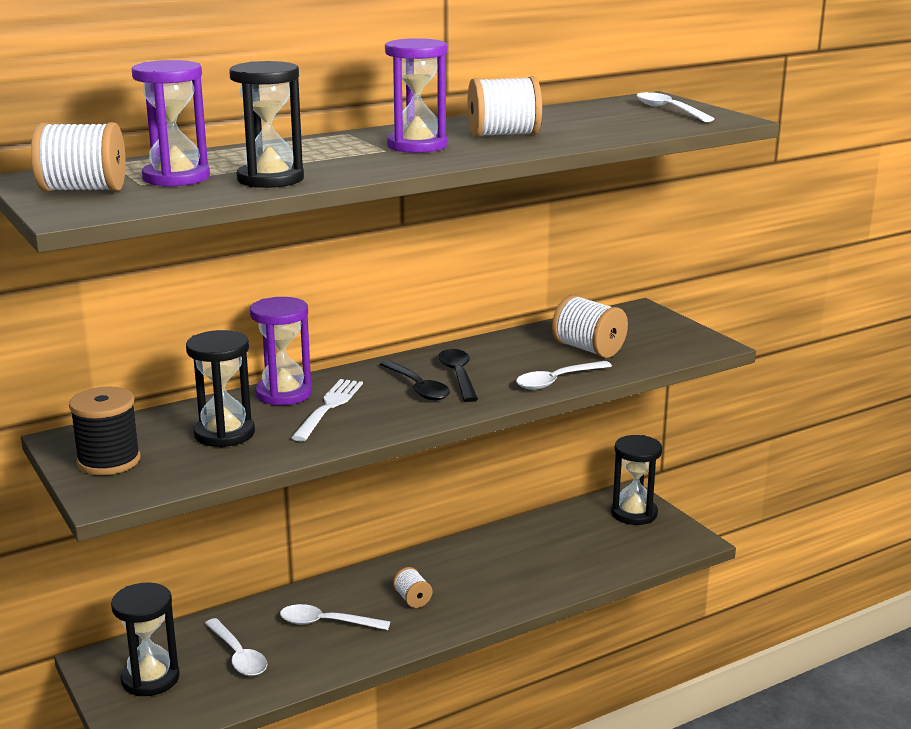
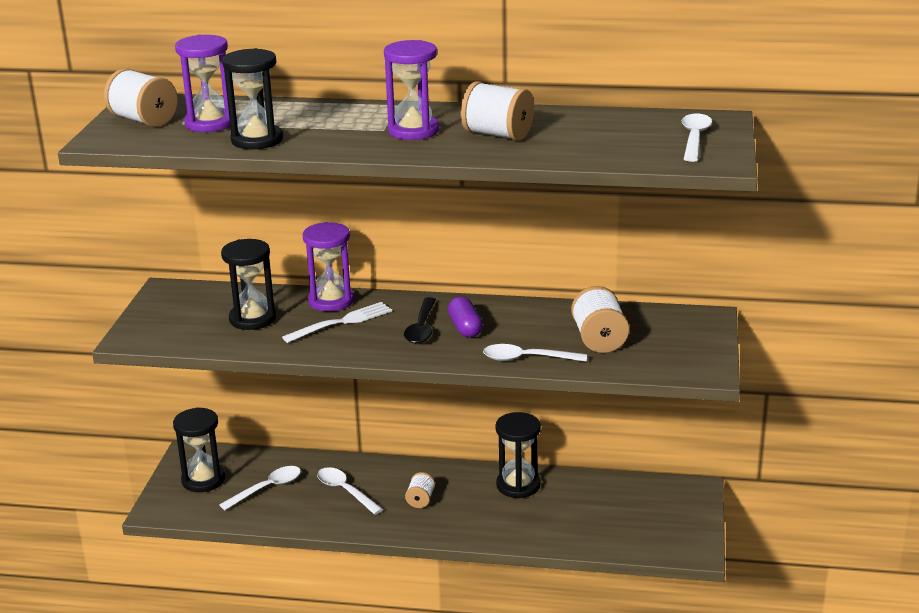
camera: 40 degrees right, 5 degrees up
black spool [69,386,141,475] -> none
white spoon [205,618,267,676] -> white spoon turned 135 degrees counterclockwise [219,466,301,510]
black spoon [438,349,478,402] -> purple capsule [448,297,483,338]
black hourglass [611,435,663,525] -> black hourglass moved to [495,412,541,498]

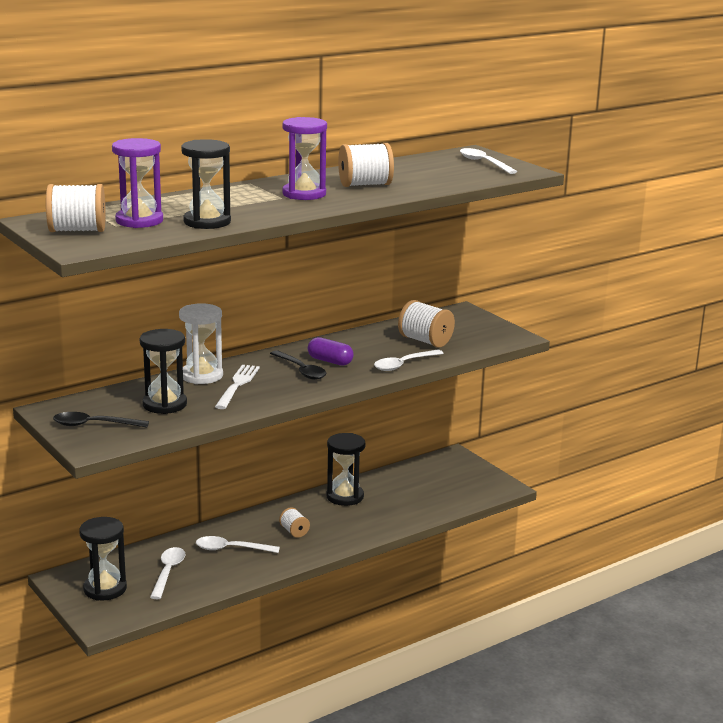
camera: 45 degrees left, 5 degrees down
purple hourglass [302,222,354,311] -> white hourglass [179,303,223,384]
none -> black spoon [53,412,149,428]

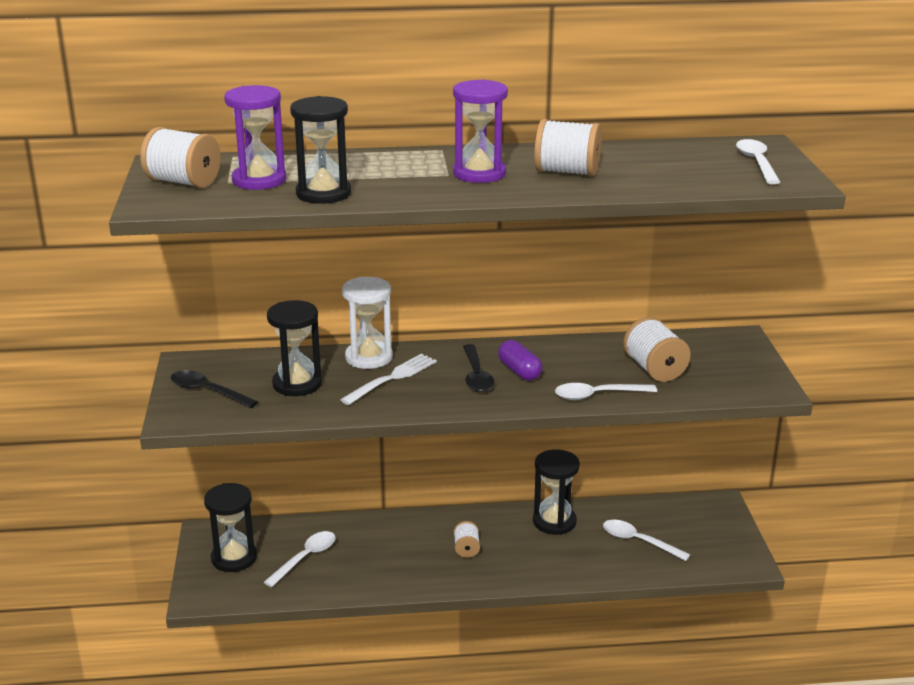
camera: 30 degrees right, 5 degrees up
white spoon [196,536,280,553] -> white spoon moved to [603,520,690,561]

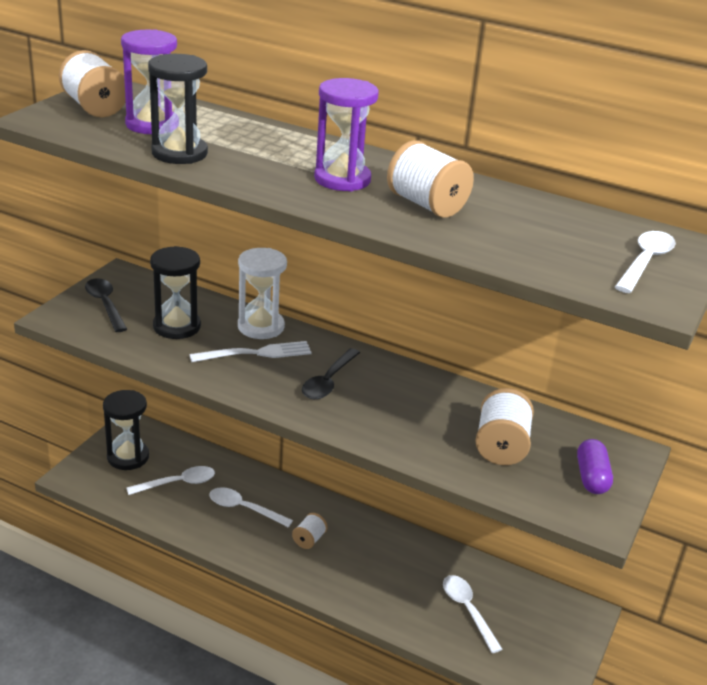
camera: 30 degrees right, 5 degrees up
purple capsule [498,340,542,380] -> purple capsule moved to [577,439,613,494]
black hourglass [533,449,580,535] -> none
white spoon [555,383,657,400] -> white spoon moved to [209,487,293,527]

